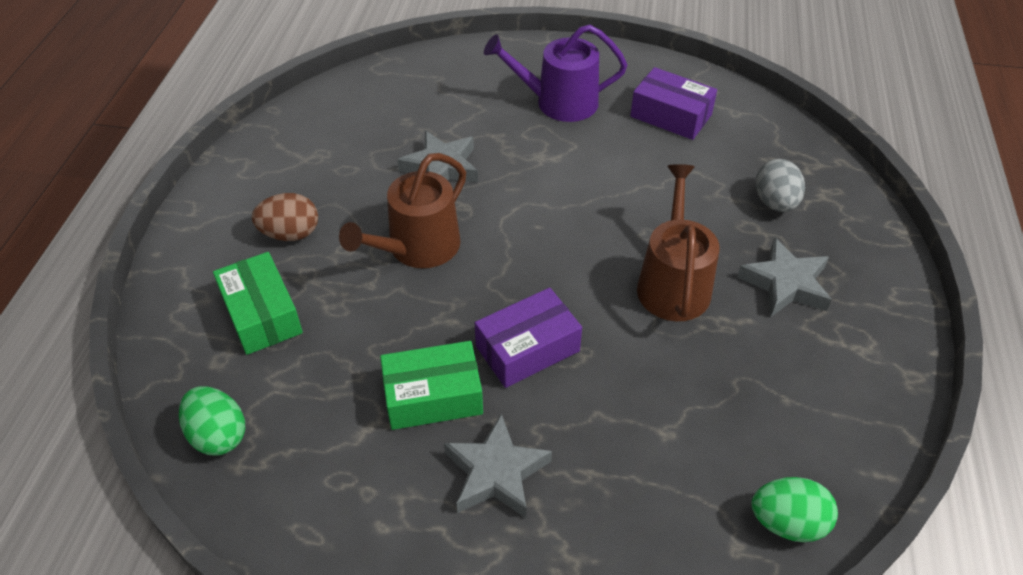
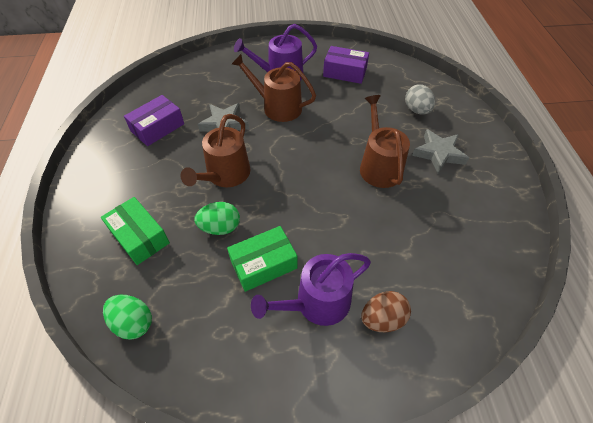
camera: 15 degrees left, 5 degrees up
brown egg [252,193,318,241] -> brown egg moved to [361,291,411,332]
grey star [444,414,552,518] -> purple watering can [251,253,371,326]
purple box [475,288,582,388] -> purple box moved to [124,95,184,146]
green egg [751,477,838,542] -> green egg moved to [194,202,240,235]
none -> brown watering can [232,54,316,122]

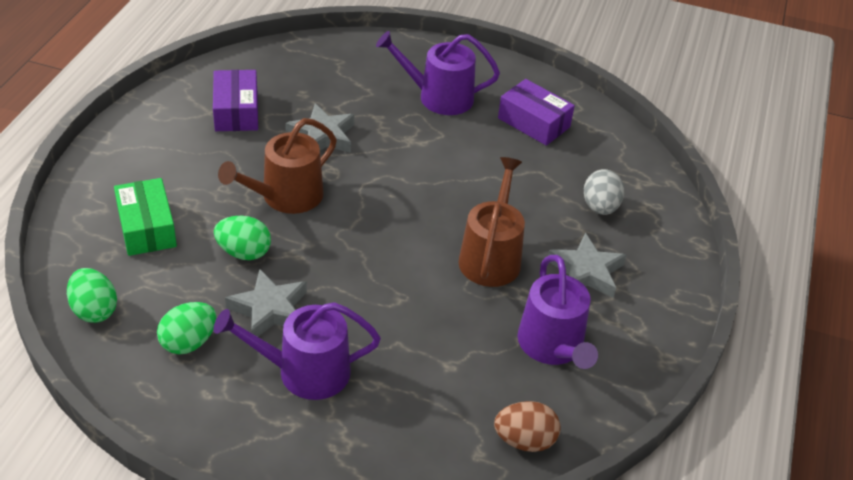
camera: 20 degrees right, 10 degrees down
purple box [124,95,184,146] -> purple box turned 75 degrees counterclockwise [213,70,258,131]
green box [227,226,297,292] -> grey star [225,269,307,337]
brown watering can [232,54,316,122] -> none
brown egg [361,291,411,332] -> brown egg moved to [494,401,561,452]
none -> green egg [157,302,216,354]
none -> purple watering can [517,255,598,369]

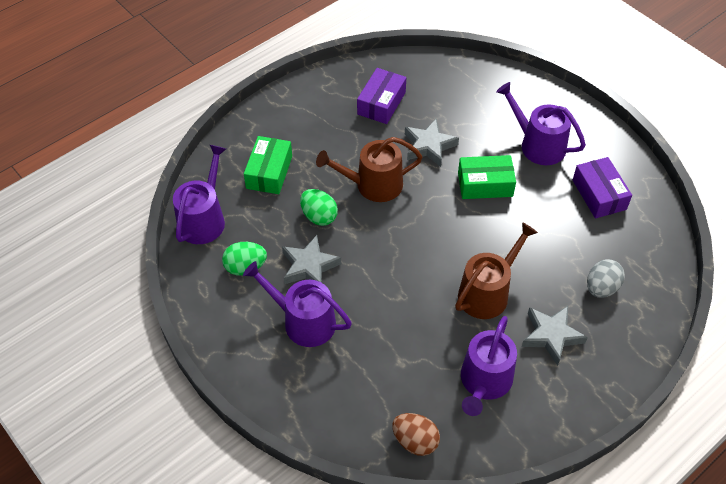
camera: 35 degrees right, 10 degrees up
green egg [67,268,117,323] -> purple watering can [173,145,226,244]
none -> green box [458,155,516,199]

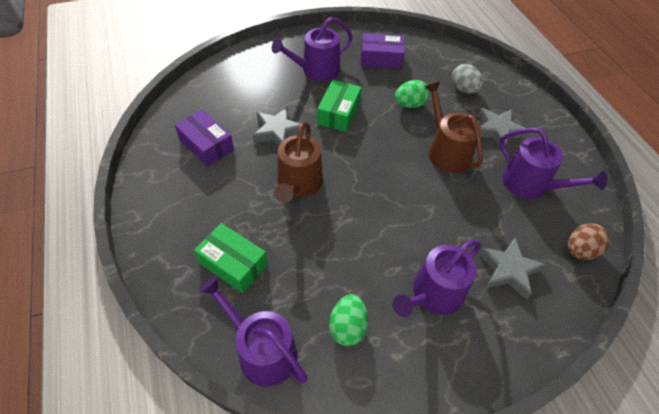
camera: 70 degrees left, 0 degrees up
grey star [282,235,341,284] -> grey star moved to [478,238,546,299]
green egg [300,189,338,226] -> green egg moved to [395,80,430,108]

